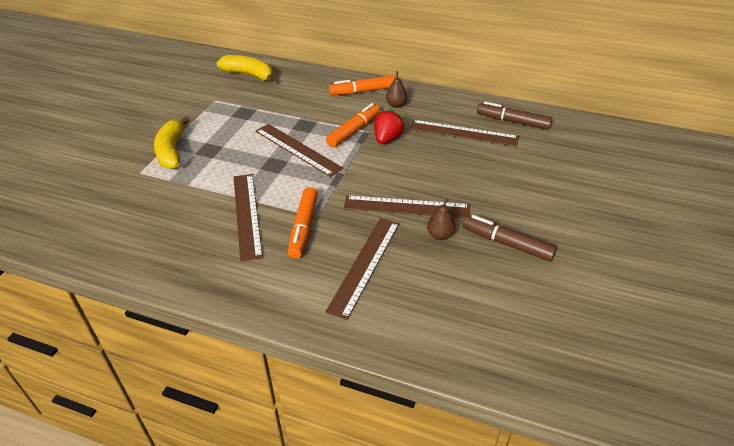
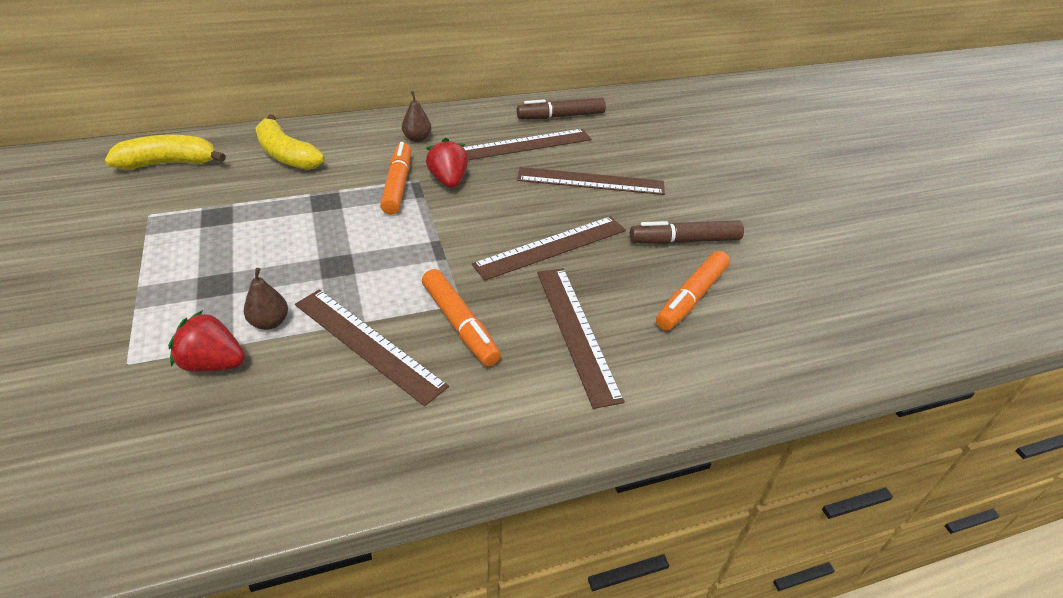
camera: 40 degrees left, 0 degrees up
yellow banana [154,116,190,169] -> yellow banana moved to [255,115,325,170]
brown ruler [255,124,343,177] -> brown ruler moved to [517,167,665,195]
orange marker [329,75,396,95] -> orange marker moved to [656,251,730,331]
brown pear [427,199,456,240] -> brown pear moved to [244,268,288,330]
none -> red strawberry [168,310,245,372]

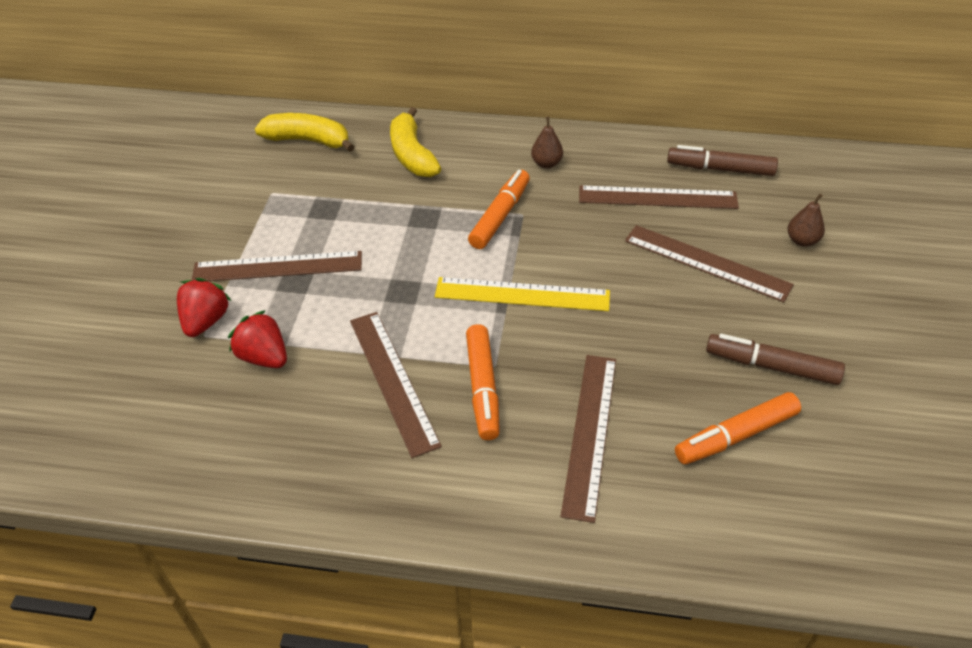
camera: 30 degrees right, 5 degrees up
brown pear [244,268,288,330] -> brown pear moved to [788,194,825,247]
red strawberry [426,138,468,188] -> red strawberry moved to [177,278,231,337]
brown ruler [472,216,626,281] -> brown ruler moved to [192,251,362,281]
none -> yellow ruler [435,277,610,311]

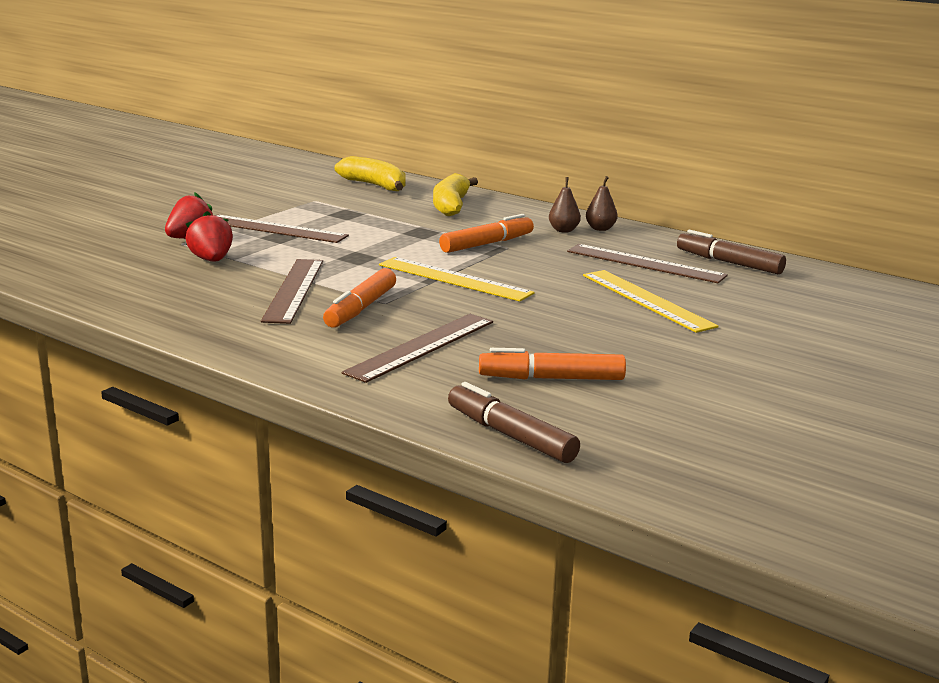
camera: 25 degrees right, 25 degrees down
brown ruler [625,225,794,302] -> yellow ruler [583,270,719,333]
brown marker [706,334,845,385] -> brown marker moved to [448,382,580,463]
brown pear [788,194,825,247] -> brown pear moved to [586,176,618,231]

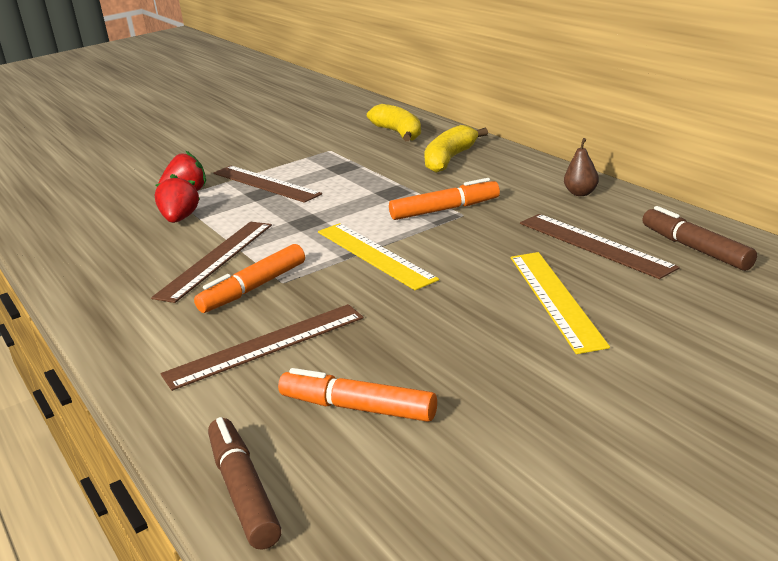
camera: 25 degrees right, 5 degrees up
brown pear [549,177,581,233] -> none

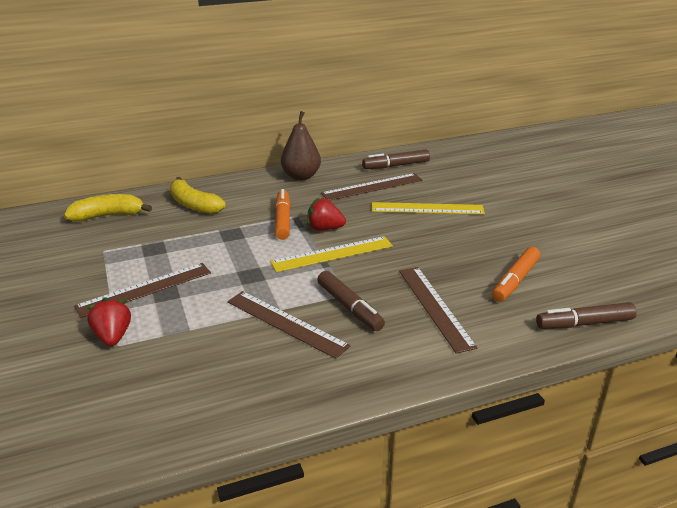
camera: 80 degrees left, 5 degrees up
red strawberry [155,174,200,223] -> red strawberry moved to [307,198,346,231]
orange marker [194,244,305,313] -> brown marker [317,271,385,331]
brown pear [564,138,599,196] -> brown pear [281,111,321,180], size x1.83

